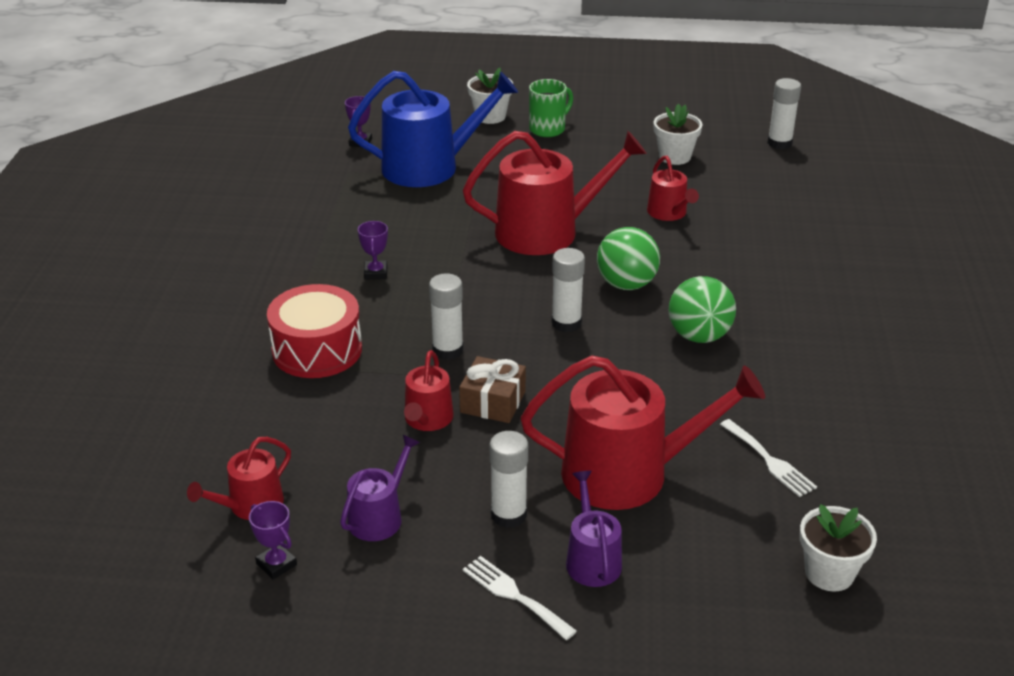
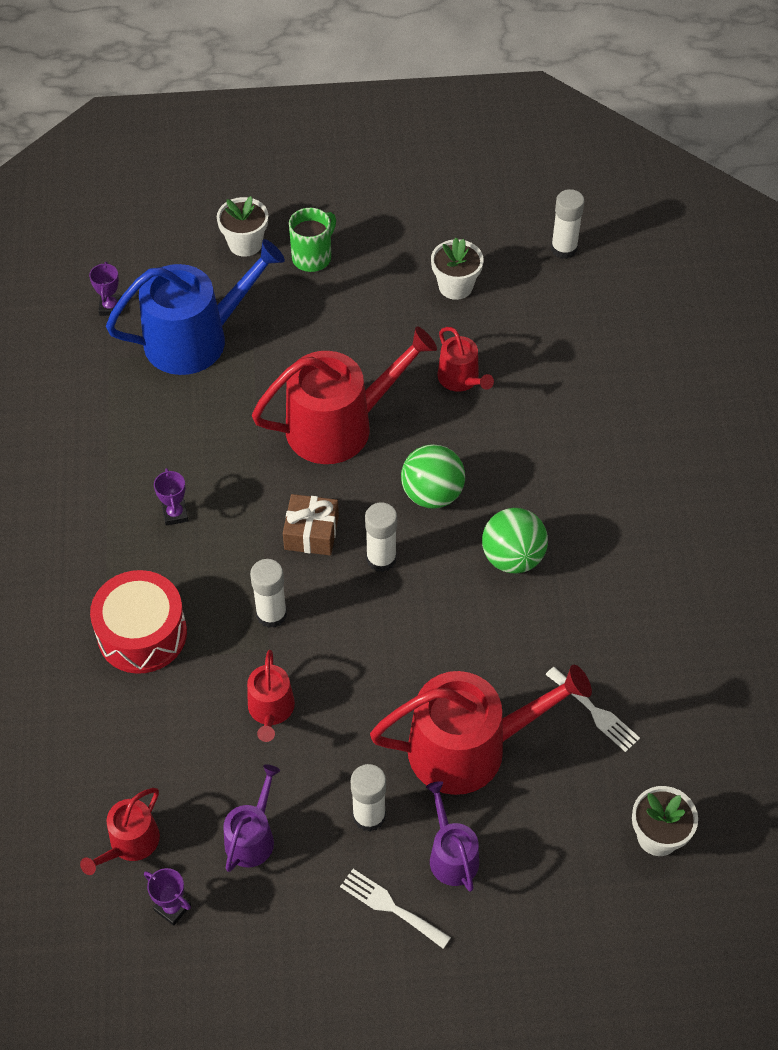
camera: 10 degrees left, 20 degrees up
brown gift [459,356,526,423] -> brown gift moved to [283,494,339,555]

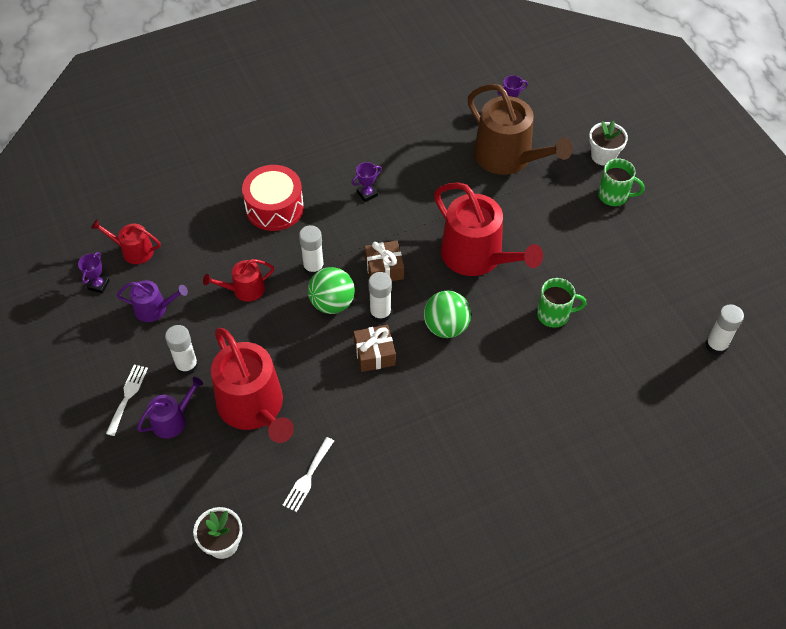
camera: 70 degrees right, 0 degrees up
blue watering can [106,239,285,375] -> brown watering can [468,84,573,175]
white flower pot [431,238,484,300] -> none
red watering can [437,327,494,392] -> green mug [537,278,586,328]
green ball [482,508,548,573] -> green ball moved to [308,267,355,314]
none -> brown gift [353,325,396,372]

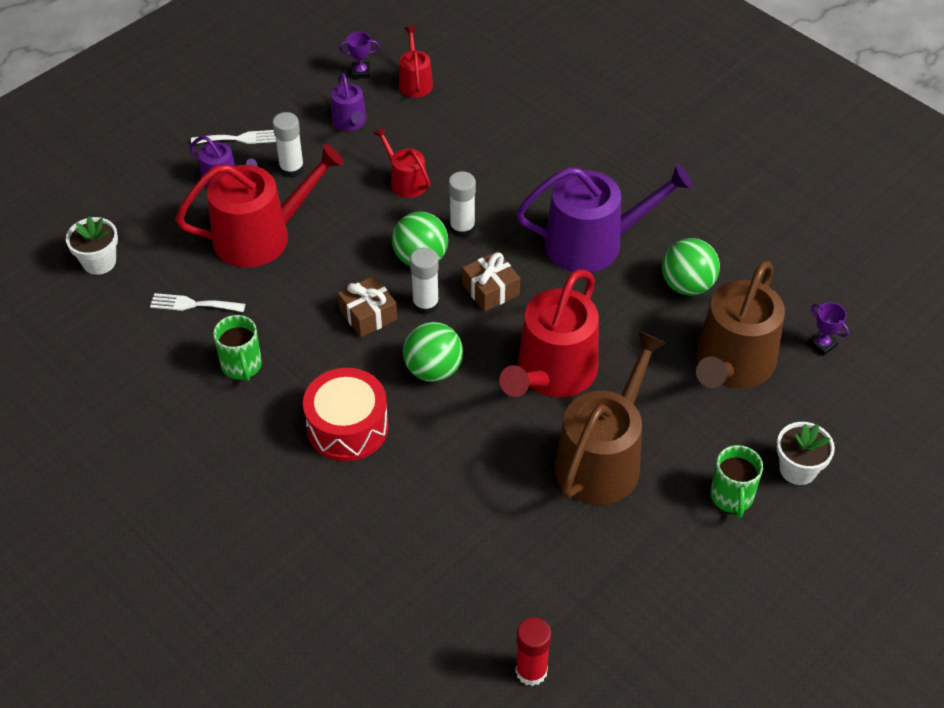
camera: 70 degrees right, 5 degrees down
red watering can [211,328,294,443] -> red watering can turned 150 degrees counterclockwise [175,144,344,268]
red drum [242,165,304,231] -> red drum moved to [303,368,389,461]
purple trophy [352,162,382,202] -> purple watering can [516,164,693,273]
green mug [537,278,586,328] -> green mug moved to [213,315,262,381]
white glue stick [705,304,744,355] -> red glue stick [515,617,551,686]
none -> brown watering can [555,331,666,505]
none -> green ball [662,238,720,296]

